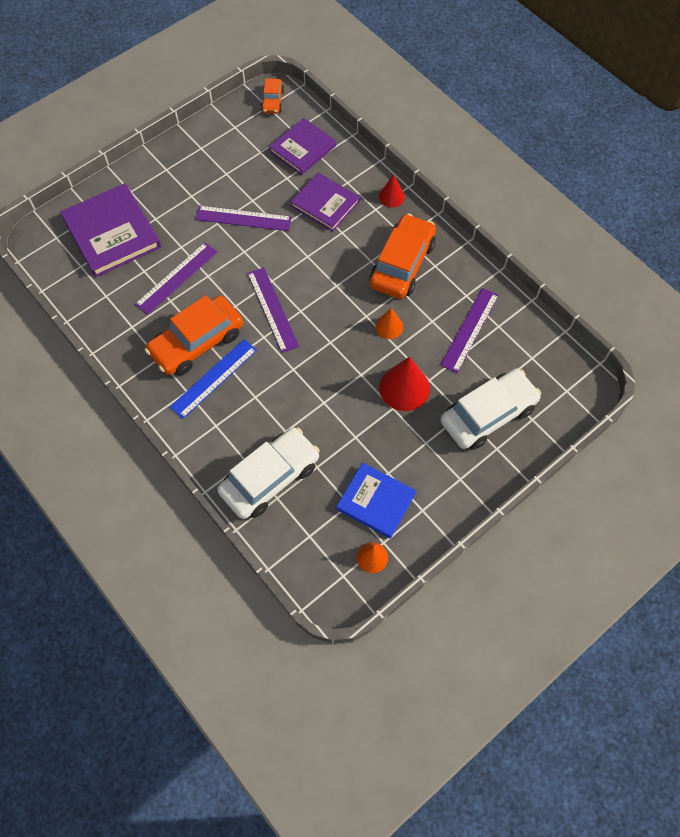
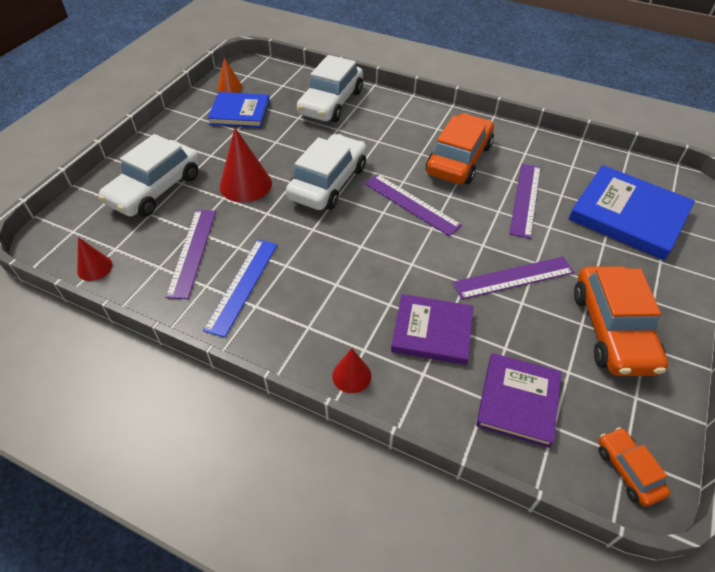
camera: 155 degrees right, 15 degrees down
purple book [60,183,161,277] -> blue book [568,165,695,260]
blue ruler [170,339,257,419] -> blue ruler moved to [203,239,277,337]
orange car [369,214,436,299] -> orange car moved to [574,266,668,376]
orange cone [375,308,403,339] -> none
none -> red cone [77,237,112,281]
none -> white car [286,134,367,210]

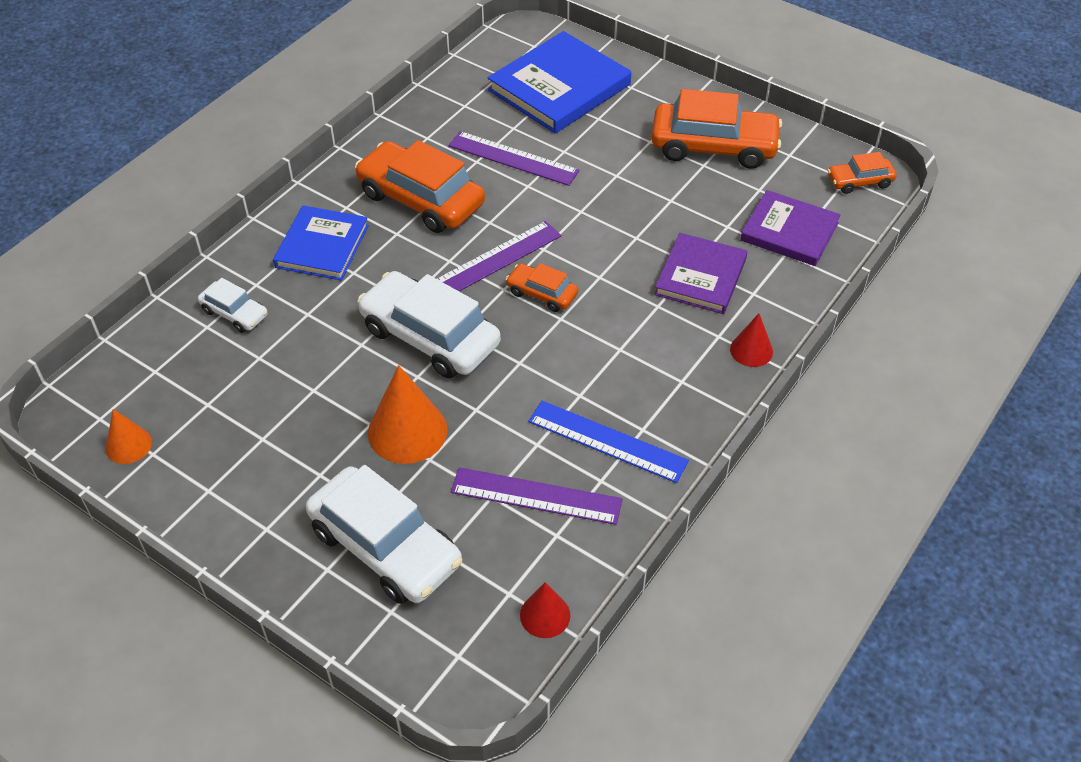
camera: 80 degrees left, 0 degrees up
blue book [207,92,270,128] -> blue book moved to [273,205,369,281]
red cone [220,128,272,203] -> orange cone [368,365,447,464]
white car [297,55,363,122] -> white car [198,278,268,333], size x0.50
purple ruler [453,257,574,300] -> none
none -> orange car [506,263,578,312]

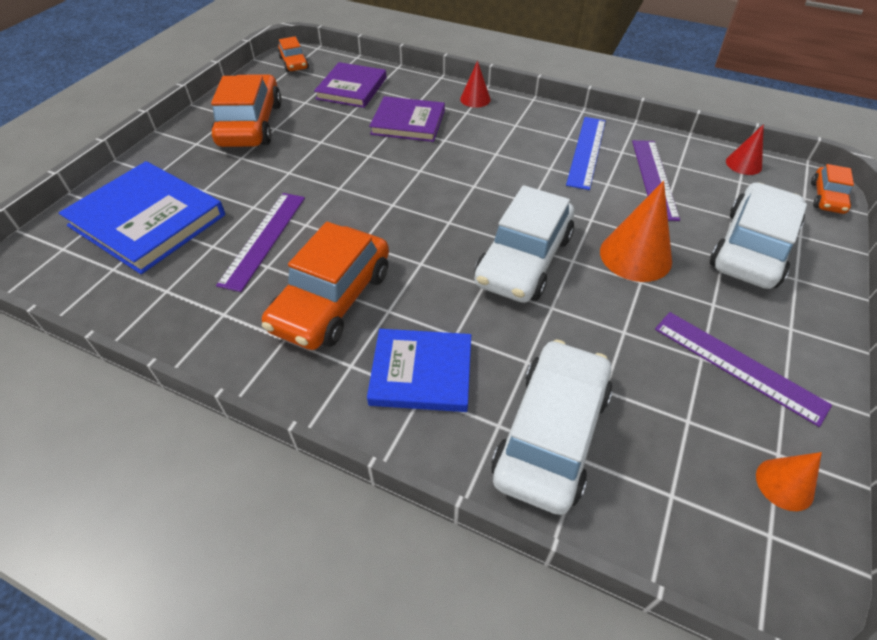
camera: 100 degrees left, 0 degrees up
white car [198,278,268,333] -> white car [491,339,612,515], size x1.99
purple ruler [437,221,562,291] -> purple ruler moved to [655,312,832,427]
orange car [506,263,578,312] -> orange car moved to [811,164,854,214]

